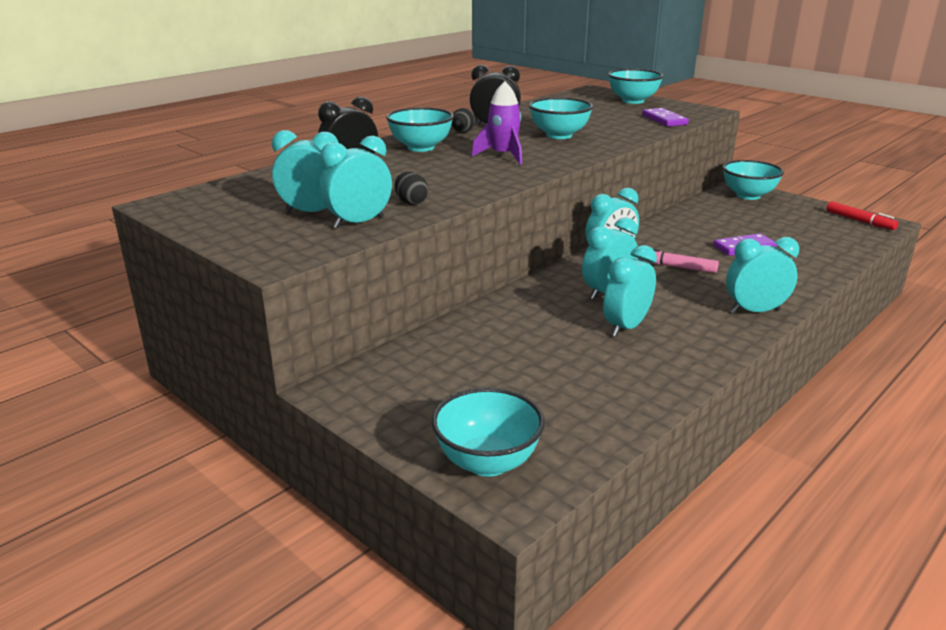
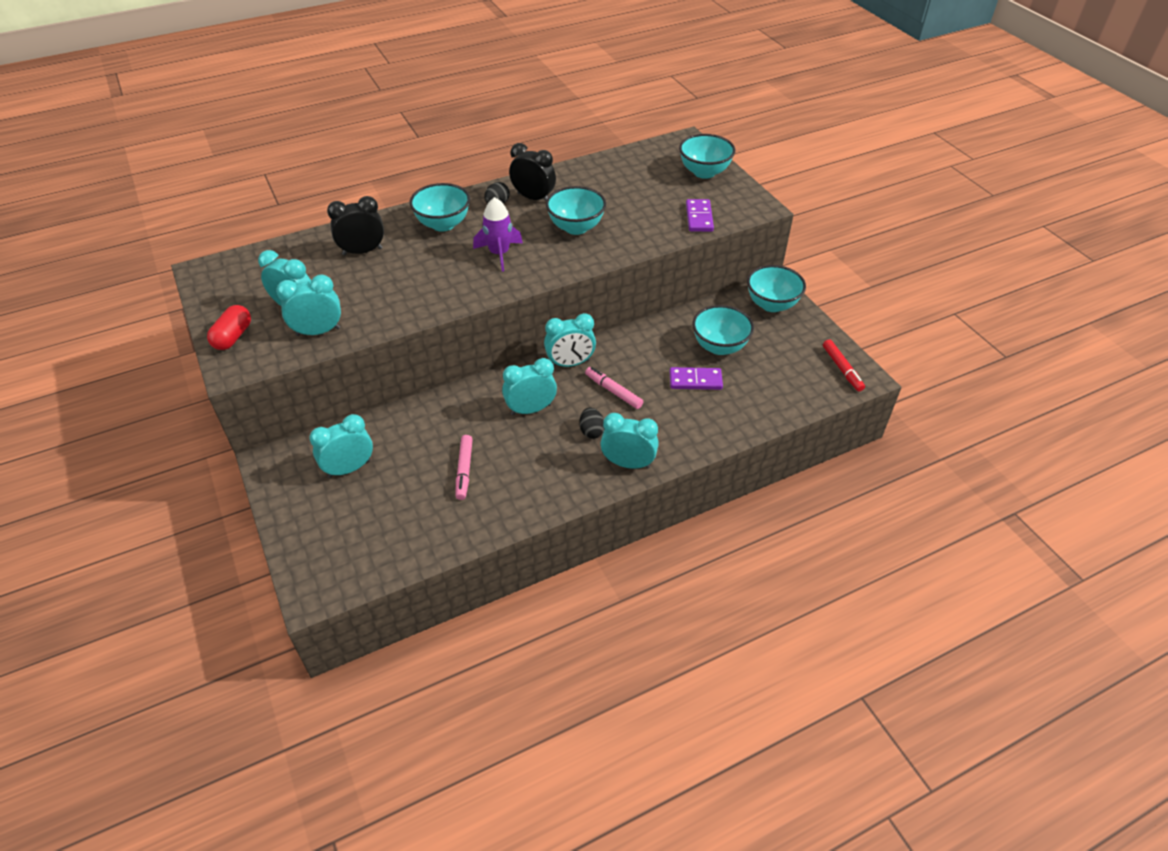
camera: 20 degrees right, 20 degrees up
black egg [395,172,428,205] -> black egg moved to [580,408,605,439]
turquoise bowl [432,388,545,477] -> turquoise bowl moved to [692,305,754,355]
turquoise clock [603,245,657,337] -> turquoise clock moved to [309,414,373,478]
none -> red capsule [207,305,251,350]
none -> pink marker [456,435,473,500]

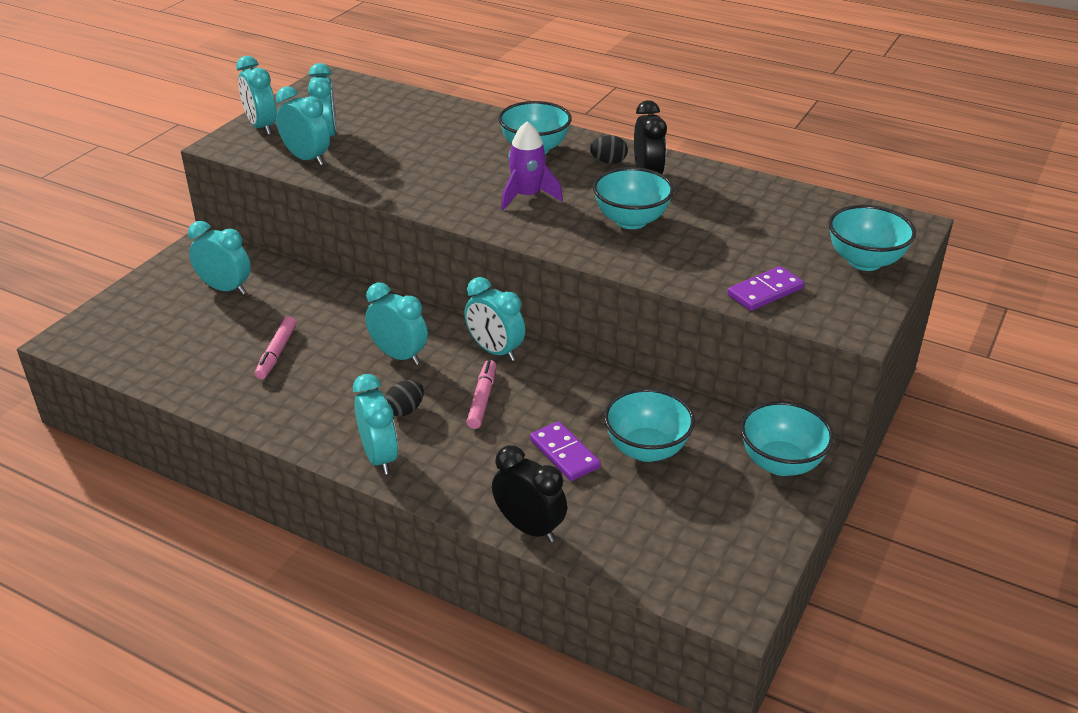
camera: 55 degrees right, 10 degrees down
red capsule [207,305,251,350] -> turquoise clock [236,56,277,135]
black clock [327,196,384,255] -> black clock moved to [492,445,567,542]
pink marker [456,435,473,500] -> pink marker turned 45 degrees counterclockwise [255,316,297,379]
red marker [823,340,865,391] -> none

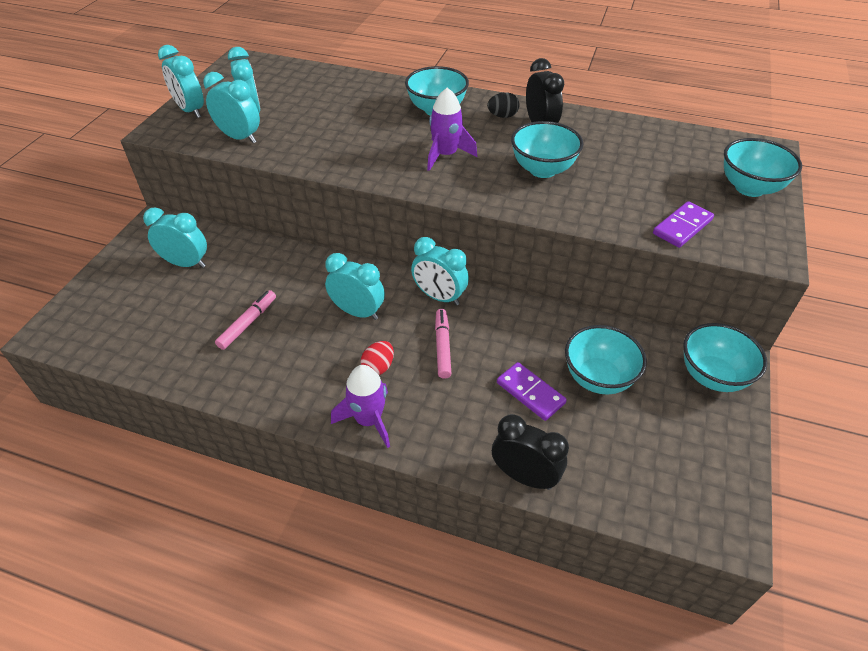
camera: 10 degrees left, 10 degrees up
pink marker [255,316,297,379] -> pink marker turned 150 degrees counterclockwise [215,290,276,350]
turquoise clock [353,374,398,475] -> purple rocket [331,365,390,448]
black egg [385,380,424,417] -> red egg [361,341,394,375]

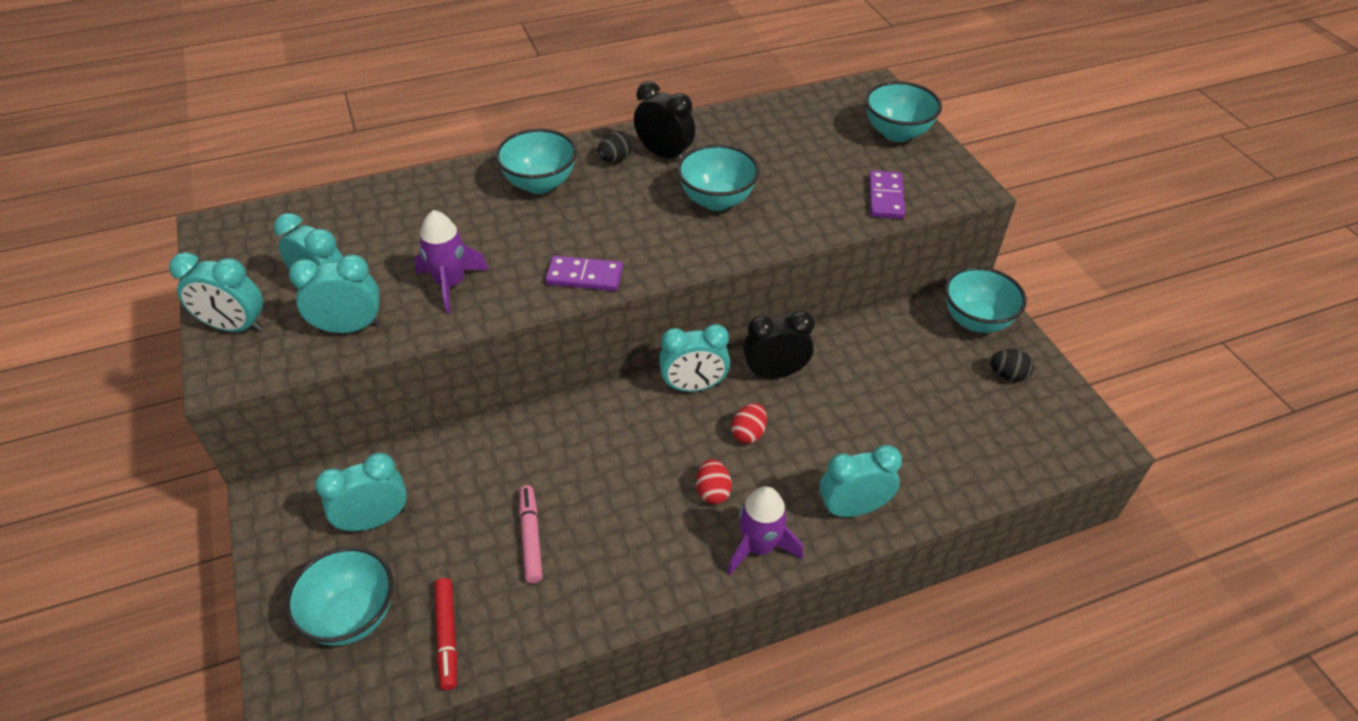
camera: 40 degrees left, 0 degrees up
turquoise clock [325,253,385,320] -> turquoise clock moved to [819,445,902,517]
purple rocket [427,88,477,171] -> purple rocket moved to [414,210,488,313]
pink marker [435,309,451,379] -> red egg [731,403,767,444]
black clock [492,414,569,490] -> black clock moved to [743,310,814,379]
purple domino [497,362,567,421] -> purple domino moved to [545,256,623,291]
turquoise bowl [565,325,647,395] -> turquoise bowl moved to [285,547,393,646]
none -> red marker [434,578,457,690]
none -> black egg [990,349,1034,382]

